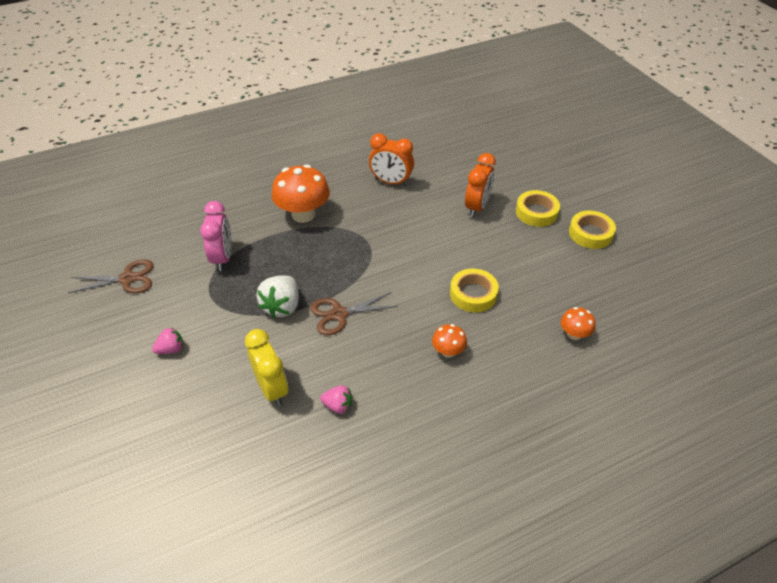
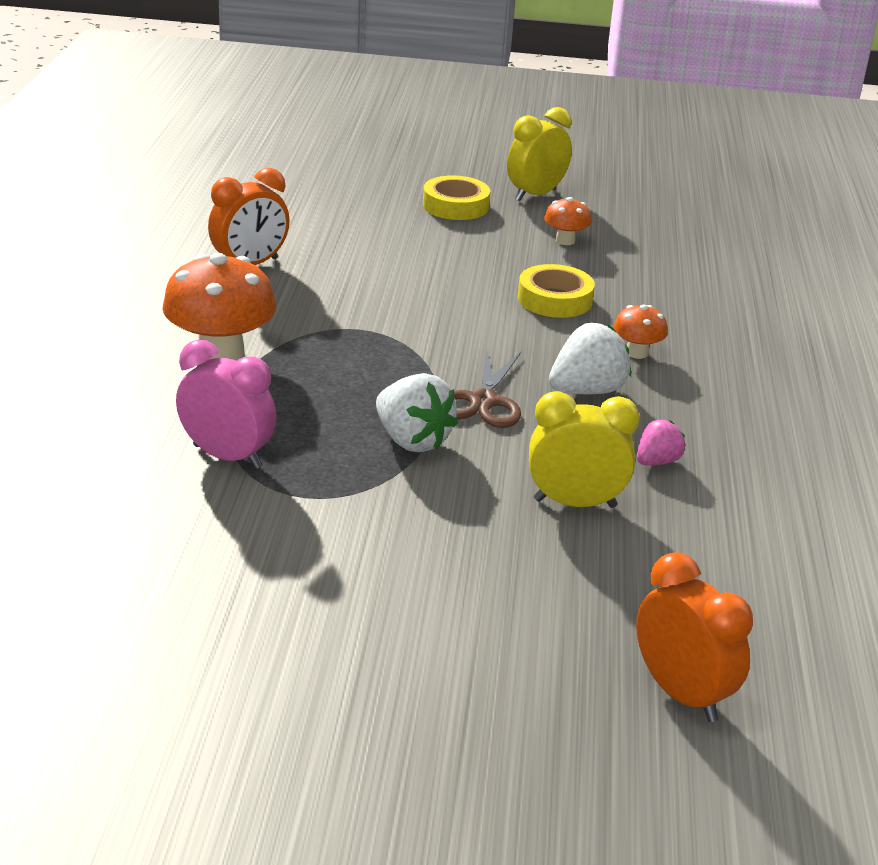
camera: 60 degrees left, 15 degrees down
brown scissors [68,259,154,293] -> none
pink strawberry [152,327,183,354] -> none
orange clock [465,153,496,217] -> orange clock moved to [636,552,753,722]
orange mushroom [561,307,596,340] -> orange mushroom moved to [544,197,591,245]
yellow tape [569,210,616,249] -> yellow clock [507,107,572,201]
none -> white strawberry [549,323,631,394]

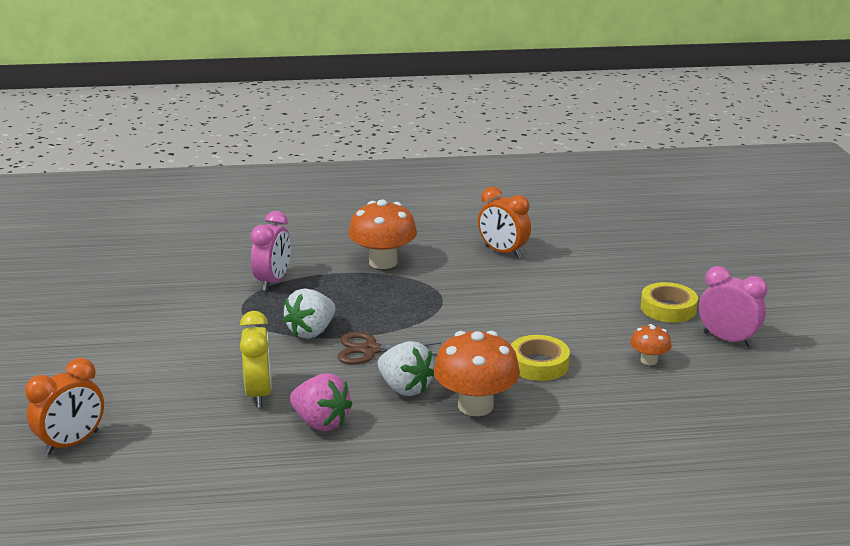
camera: 80 degrees right, 5 degrees down
yellow clock [507,107,572,201] -> pink clock [699,266,768,347]
orange mushroom [613,304,668,359] -> orange mushroom [434,331,520,416], size x1.98
pink strawberry [637,420,685,465] -> pink strawberry [290,374,353,431], size x1.71

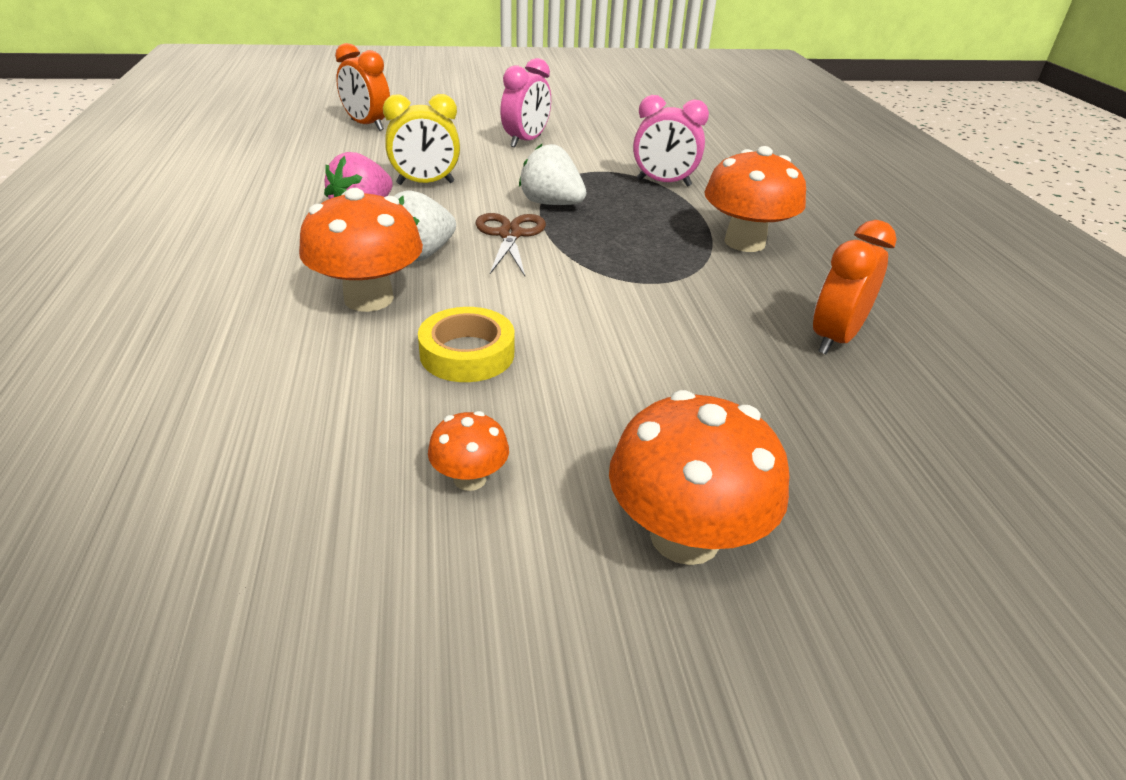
camera: 85 degrees right, 10 degrees up
yellow tape [641,282,698,323] -> orange mushroom [609,390,790,565]
pink clock [699,266,768,347] -> pink clock moved to [500,58,551,147]

